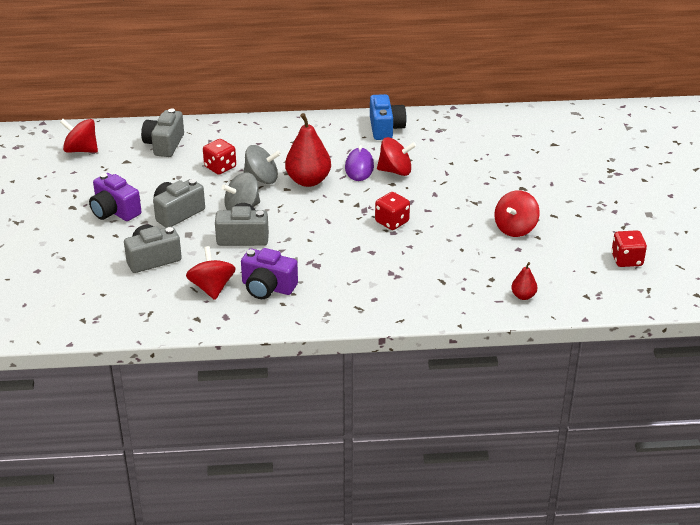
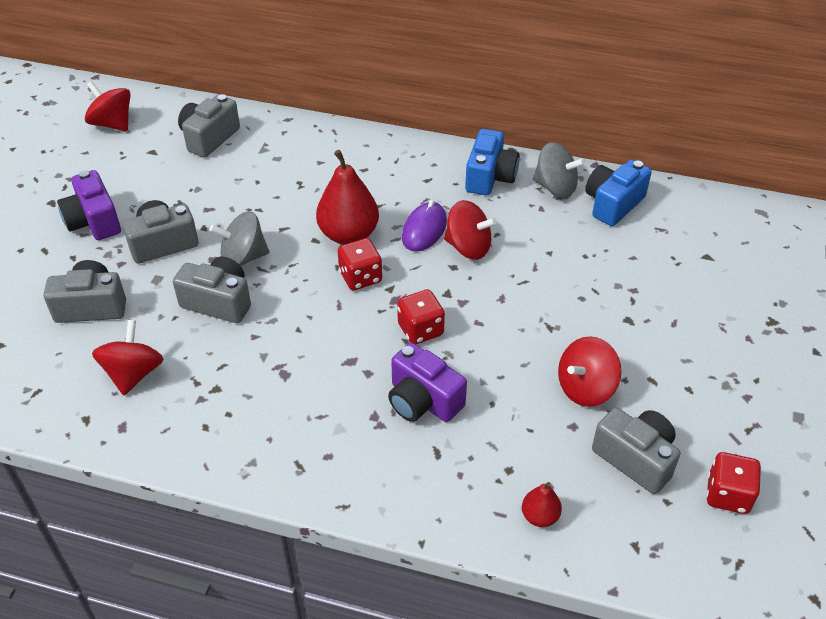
camera: 20 degrees right, 10 degrees up
red dice [203,139,236,175] -> red dice moved to [338,238,382,290]
purple camera [241,248,298,299] -> purple camera moved to [388,343,467,422]
grey spinning top [243,145,281,184] -> grey spinning top moved to [533,142,585,198]
none -> blue camera [585,160,652,226]
none -> grey camera [592,408,681,494]

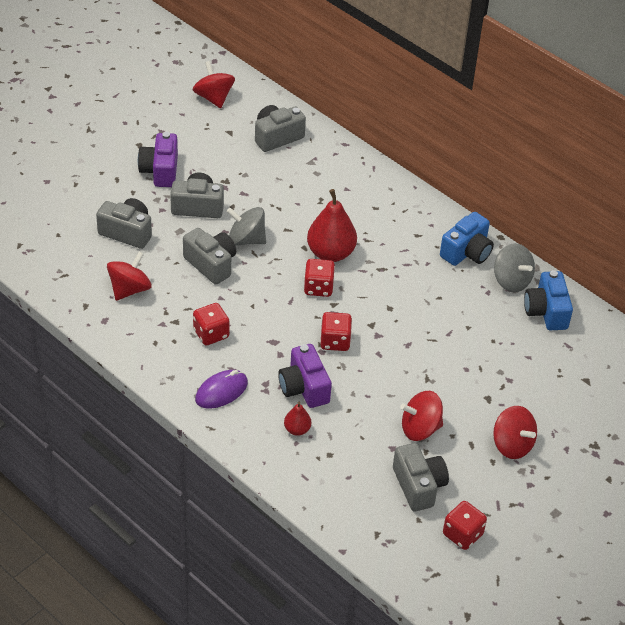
camera: 25 degrees right, 0 degrees up
purple mouse [402,200,447,252] -> purple mouse moved to [195,370,248,408]
red spinning top [444,200,497,260] -> red spinning top moved to [493,406,537,459]
red pear [522,482,562,527] -> red pear moved to [284,402,311,436]
blue camera [585,160,652,226] -> blue camera turned 75 degrees counterclockwise [524,270,573,330]
none -> red dice [193,303,230,346]

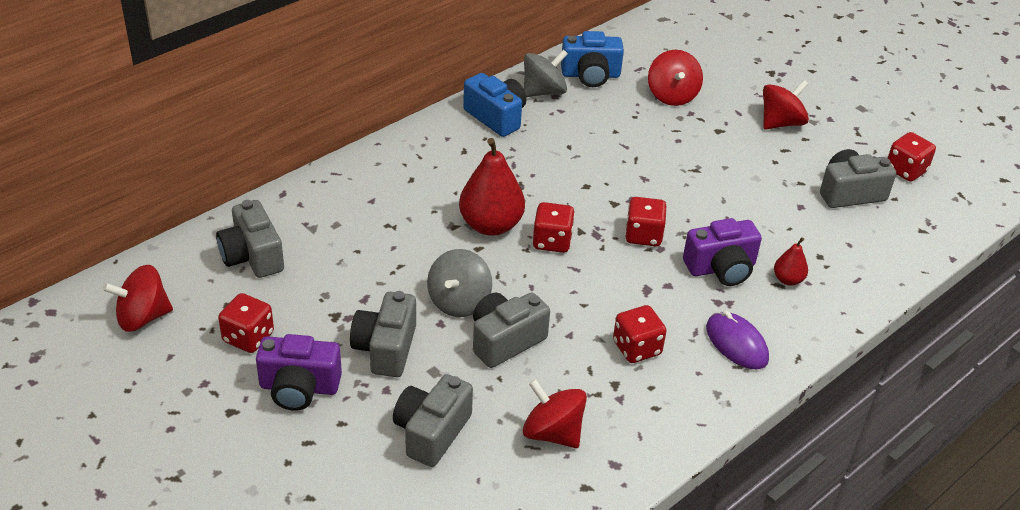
camera: 85 degrees left, 5 degrees down
red spinning top [400,391,443,441] -> red spinning top moved to [648,50,703,106]
none -> red dice [218,293,274,353]

